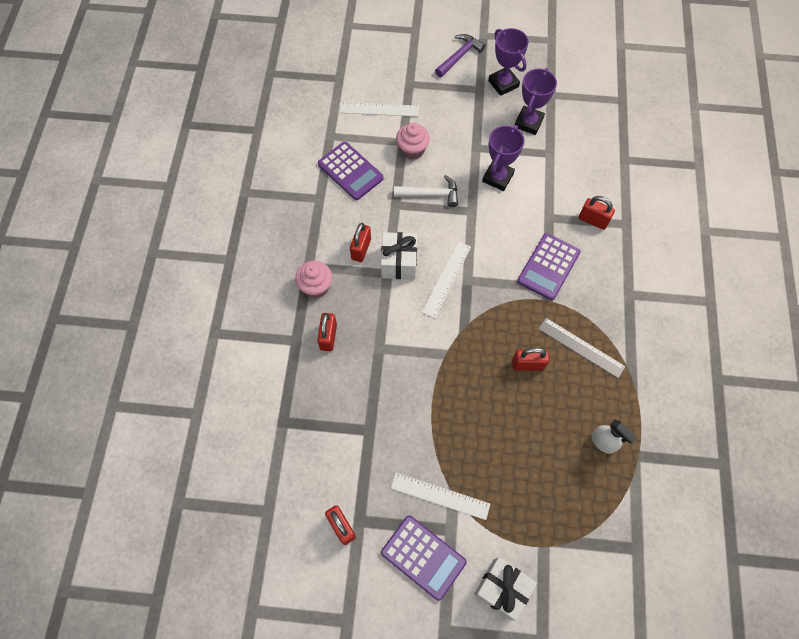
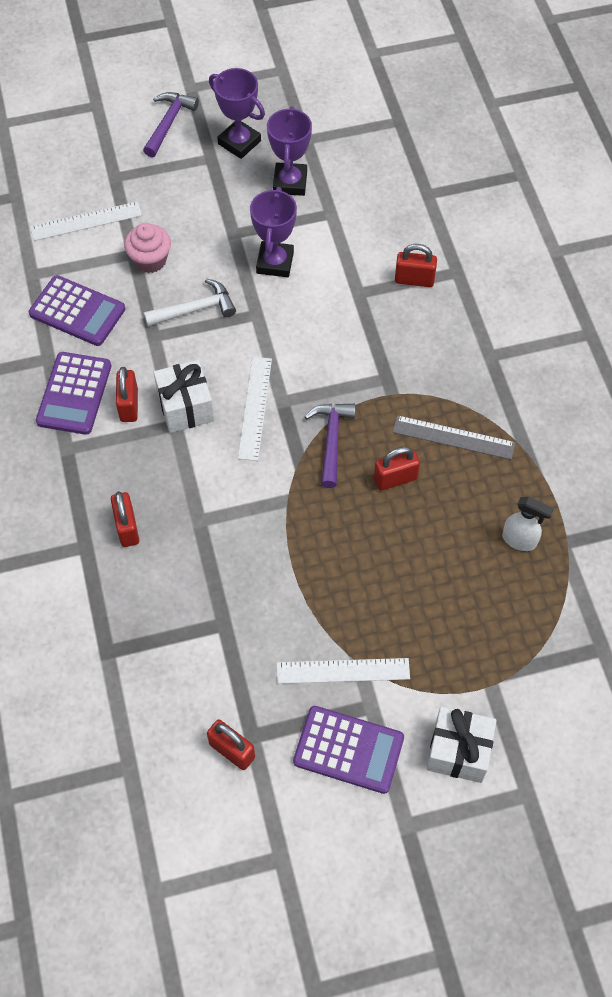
camera: 20 degrees left, 5 degrees down
pink cupcake [295,261,332,298] -> none
purple calculator [517,233,580,300] -> purple calculator moved to [36,352,111,435]
none -> purple hammer [305,404,355,488]

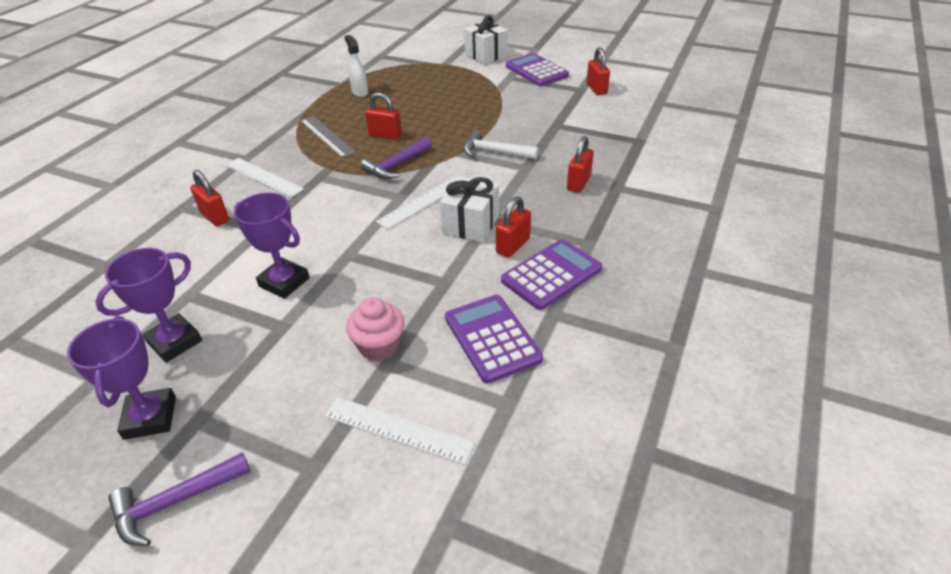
camera: 140 degrees left, 20 degrees down
white hammer [144,279,236,327] -> white hammer moved to [464,130,539,159]
purple trophy [250,187,297,277] -> purple trophy turned 75 degrees clockwise [234,193,310,299]
white ruler [277,658,410,684] -> white ruler moved to [225,158,304,198]

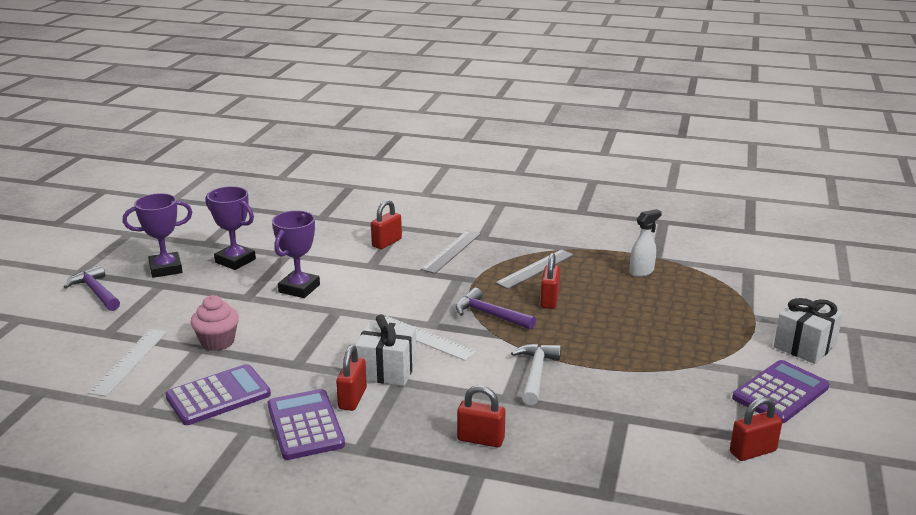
camera: 80 degrees right, 15 degrees down
white ruler [225,158,304,198] -> grey ruler [421,230,481,274]
red padlock [496,196,531,258] -> red padlock turned 75 degrees clockwise [336,345,367,411]
purple calculator [501,239,602,310] -> purple calculator turned 150 degrees counterclockwise [268,389,345,460]

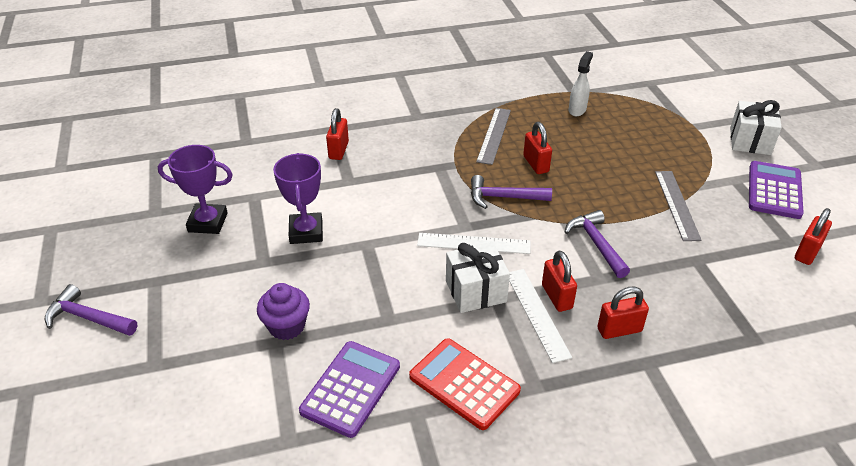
camera: 30 degrees left, 15 degrees up
white ruler [88,329,167,397] -> white ruler moved to [509,269,572,363]
purple trophy [123,193,192,278] -> none
pink cupcake [191,295,239,351] -> purple cupcake [257,283,310,340]
purple calculator [268,389,345,460] -> red calculator [409,338,521,430]
red padlock [336,345,367,411] -> red padlock moved to [542,250,577,312]
grey ruler [421,230,481,274] -> grey ruler moved to [655,171,702,241]
white hammer [511,344,561,405] -> purple hammer [565,210,630,278]

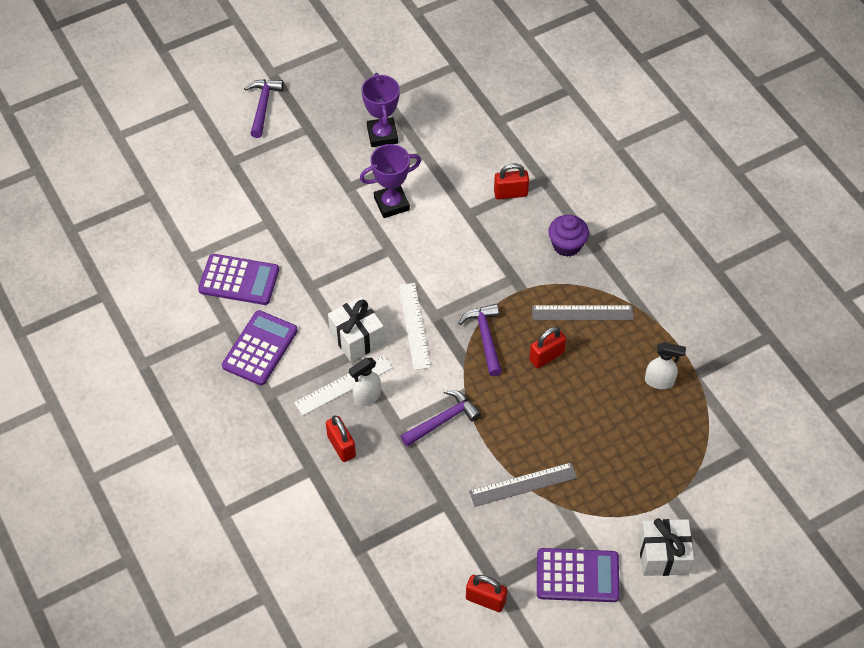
camera: 75 degrees right, 15 degrees up
purple cupcake [257,283,310,340] -> purple cupcake moved to [548,215,589,257]
red calculator [409,338,521,430] -> purple calculator [222,310,298,385]
red padlock [542,250,577,312] -> white spray bottle [349,358,381,406]

